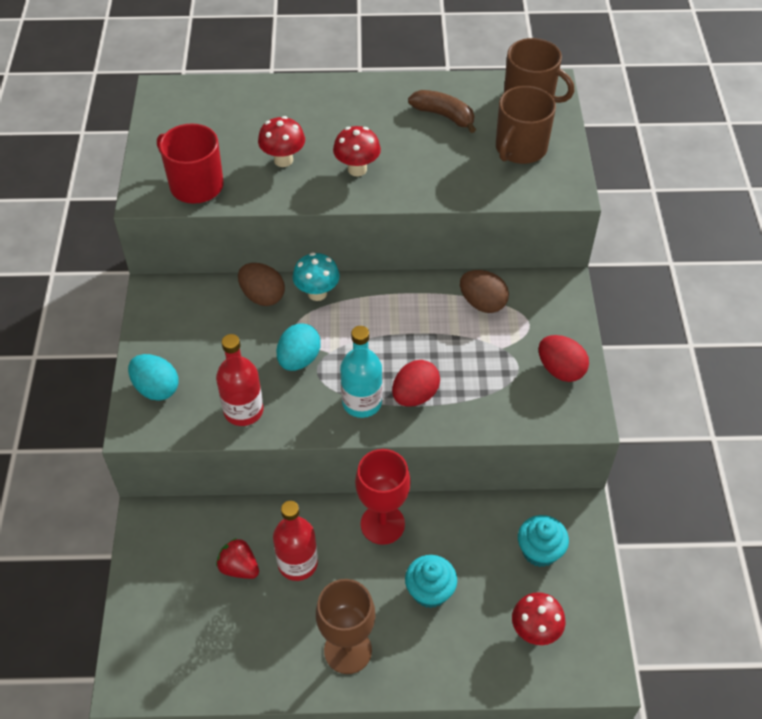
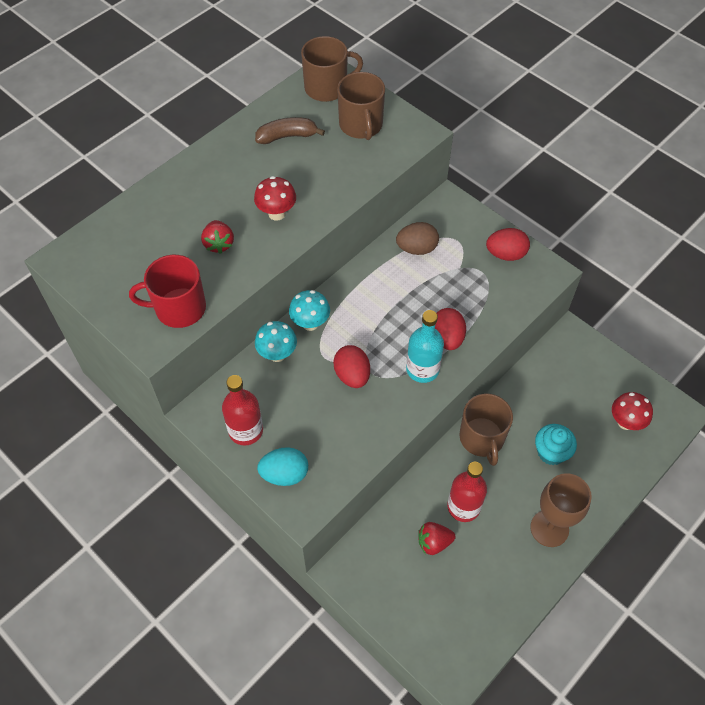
camera: 45 degrees left, 5 degrees up
red bottle [216,334,264,426] -> red bottle moved to [222,375,263,446]
brown egg [238,263,285,306] -> turquoise mushroom [255,321,297,362]
red mushroom [258,116,305,167] -> red strawberry [201,220,234,254]
turquoise egg [277,323,321,371] -> red egg [333,345,370,388]
red goblet [355,449,410,545] -> brown mug [459,393,513,466]
turquoise cupcake [518,515,569,567] -> none

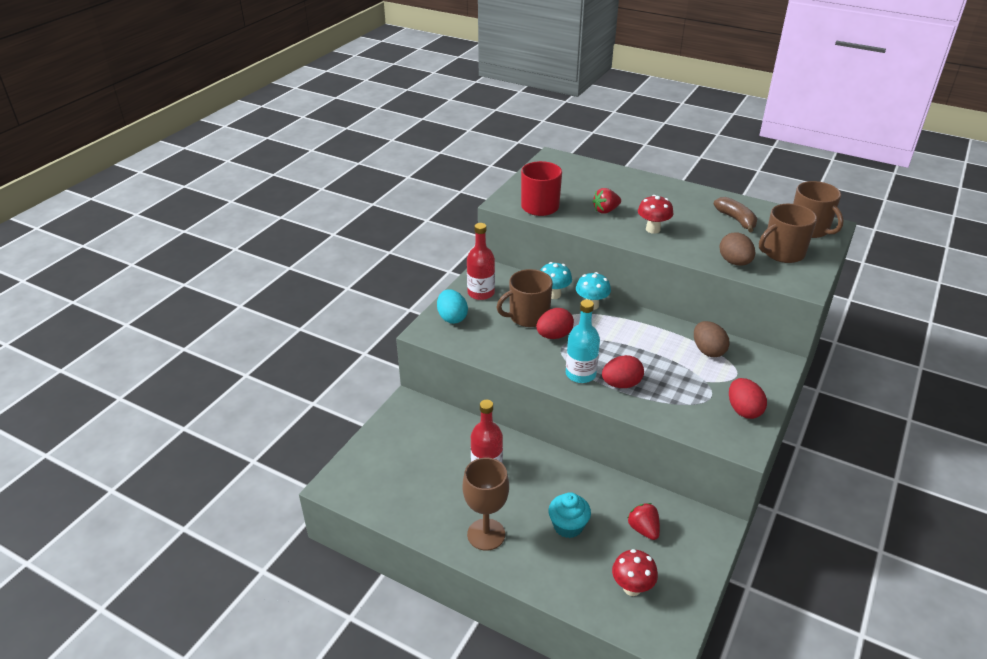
camera: 75 degrees right, 20 degrees down
red strawberry [418,522,456,555] -> red strawberry moved to [628,503,660,540]
brown mug [459,393,513,466] -> brown mug moved to [497,269,553,327]
none -> brown egg [719,232,755,266]

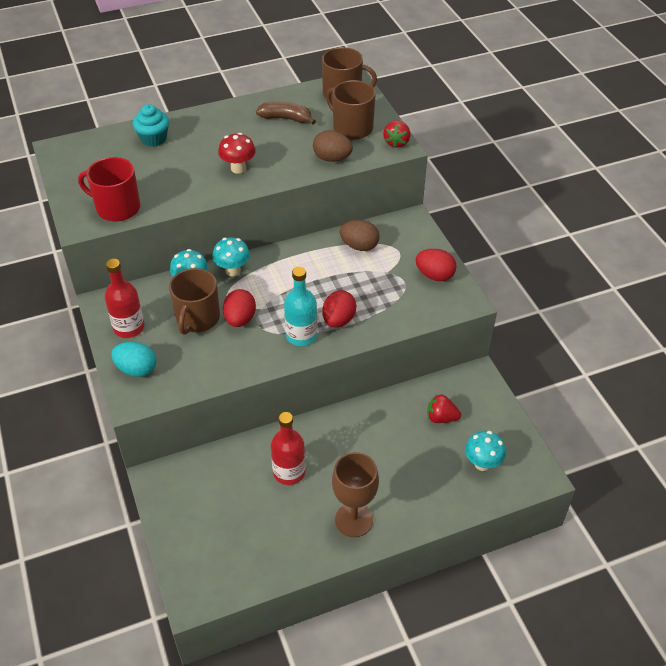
camera: 50 degrees left, 10 degrees up
turquoise cupcake [548,492,591,538] -> turquoise cupcake moved to [133,104,169,147]
red strawberry [592,188,621,214] -> red strawberry moved to [383,121,410,148]
red mushroom [612,549,658,596] -> turquoise mushroom [465,431,506,471]
brown mug [759,204,817,263] -> brown mug turned 120 degrees clockwise [326,80,376,140]

